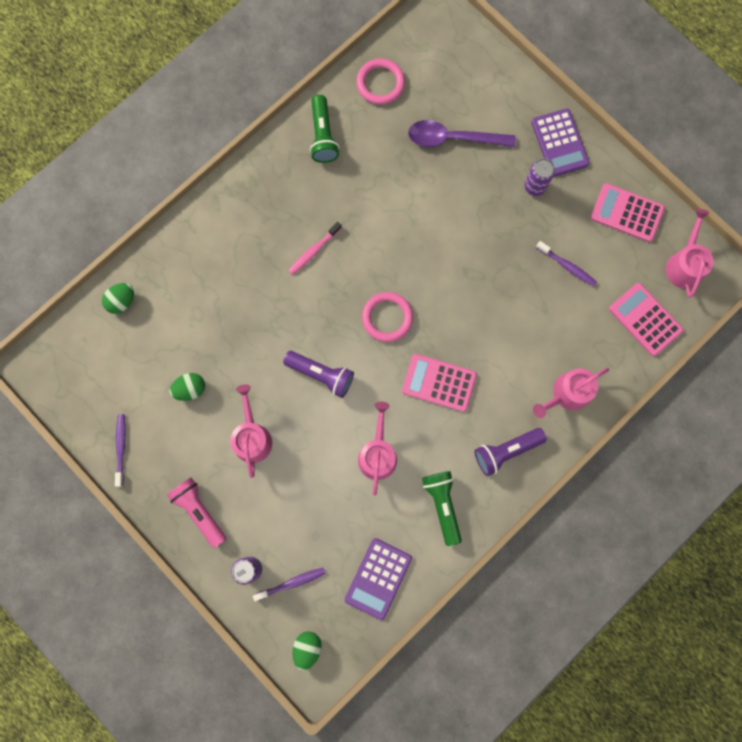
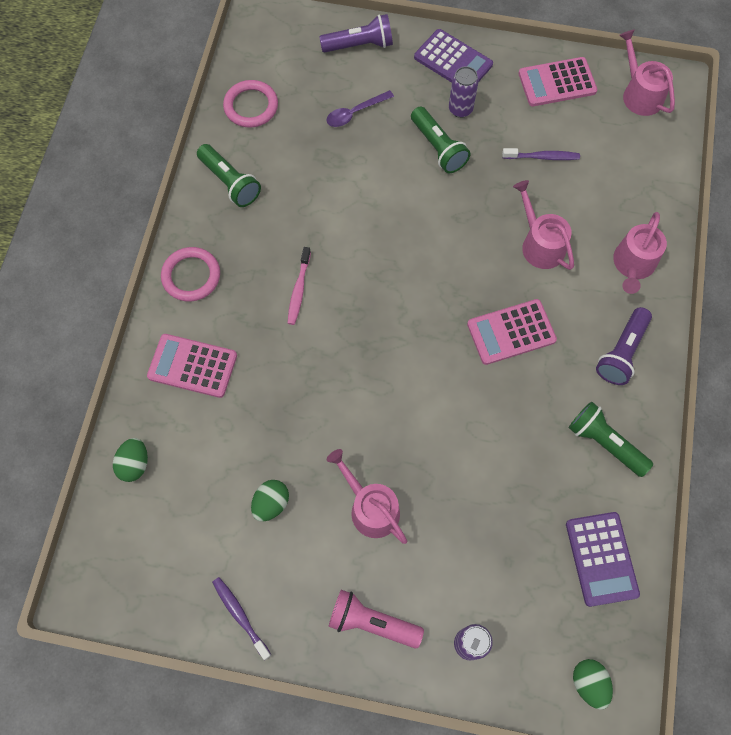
camera: 35 degrees left, 10 degrees down
purple toothbrush [253,568,326,601] -> none
purple flashlight [283,351,354,398] -> purple flashlight moved to [319,14,393,53]
pink watering can [358,402,397,496] -> pink watering can moved to [513,180,574,270]
pink ring [362,292,413,342] -> pink ring moved to [161,247,220,302]
purple spoon [408,120,516,147] -> purple spoon [326,90,394,127], size x0.63
pink calculator [609,283,683,356] -> pink calculator moved to [147,334,237,398]
none -> green flashlight [411,107,471,173]

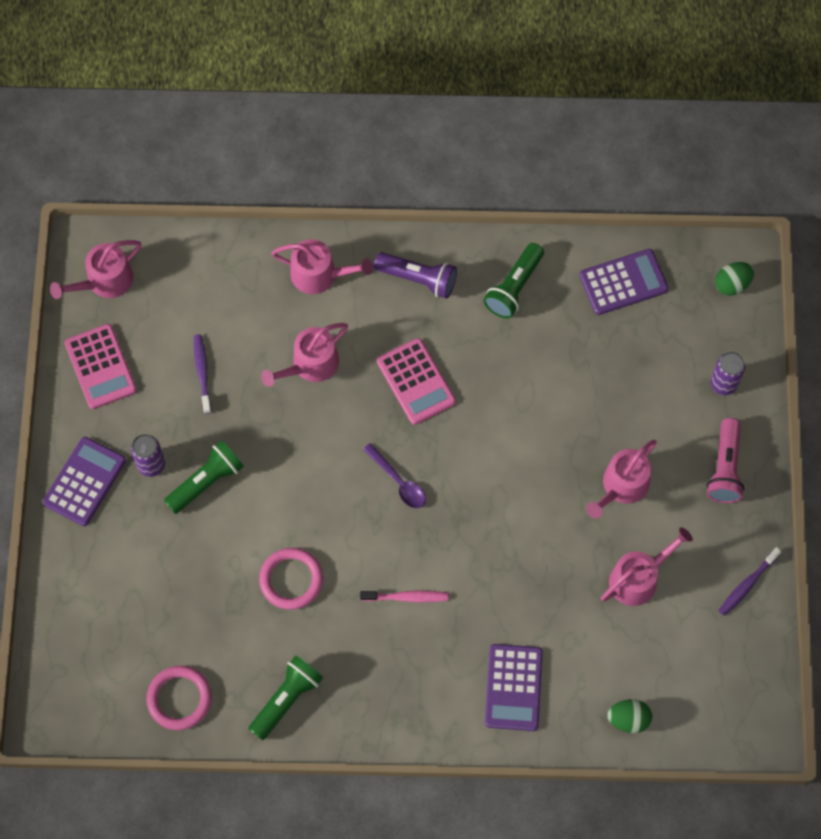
camera: 100 degrees left, 0 degrees up
pink calculator [147,334,237,398] -> purple calculator [485,644,543,731]
pink ring [161,247,220,302] -> pink ring moved to [259,548,323,610]
green egg [251,480,289,522] -> pink watering can [601,527,693,606]
purple flashlight [319,14,393,53] -> none
purple spoon [326,90,394,127] -> purple spoon moved to [363,443,426,508]

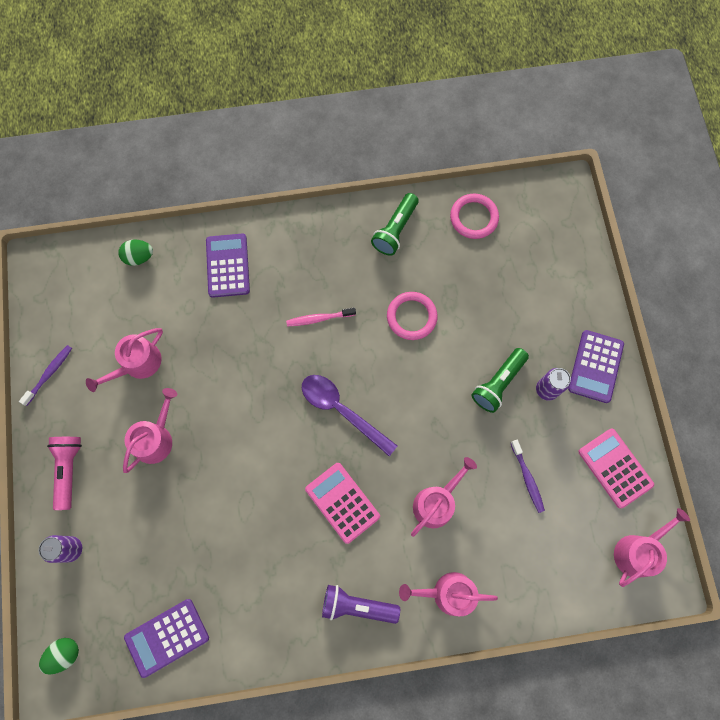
camera: 170 degrees right, 5 degrees up
purple spoon [363,443,426,508] -> purple spoon [302,375,398,456], size x1.59
green flashlight [483,243,544,319] -> none

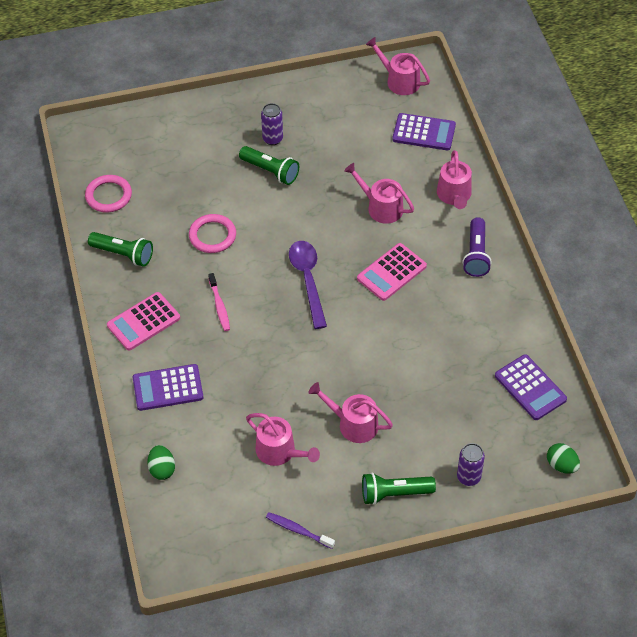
camera: 95 degrees left, 20 degrees down
pink flashlight [47,437,82,510] -> green flashlight [362,473,436,505]
purple spoon [302,375,398,456] -> purple spoon turned 135 degrees clockwise [289,241,327,329]
purple toothbrush [511,440,545,513] -> none
purple calculator [568,330,624,403] -> purple calculator moved to [392,113,456,150]
pink calculator [578,429,654,508] -> pink calculator moved to [107,292,180,351]

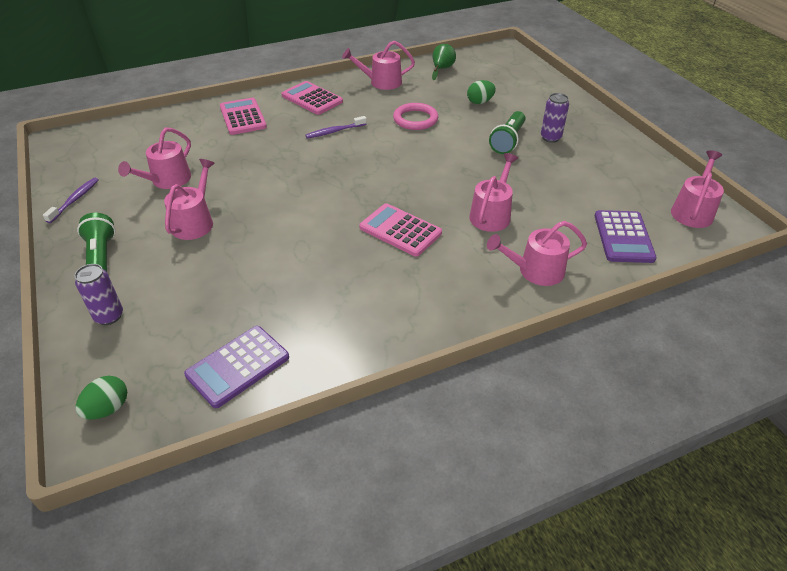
camera: 80 degrees right, 10 degrees down
pink ring [85,175,132,212] -> green pear [432,44,456,80]
green flashlight [88,232,153,267] -> pink watering can [342,41,415,90]
purple calculator [133,364,203,411] -> pink calculator [220,98,267,135]
green egg [148,445,175,480] -> green egg moved to [467,80,496,104]
pink toothbrush [208,273,230,331] -> purple toothbrush [306,116,367,139]
purple spoon [289,241,327,329] -> none
purple flashlight [462,217,492,277] -> none

